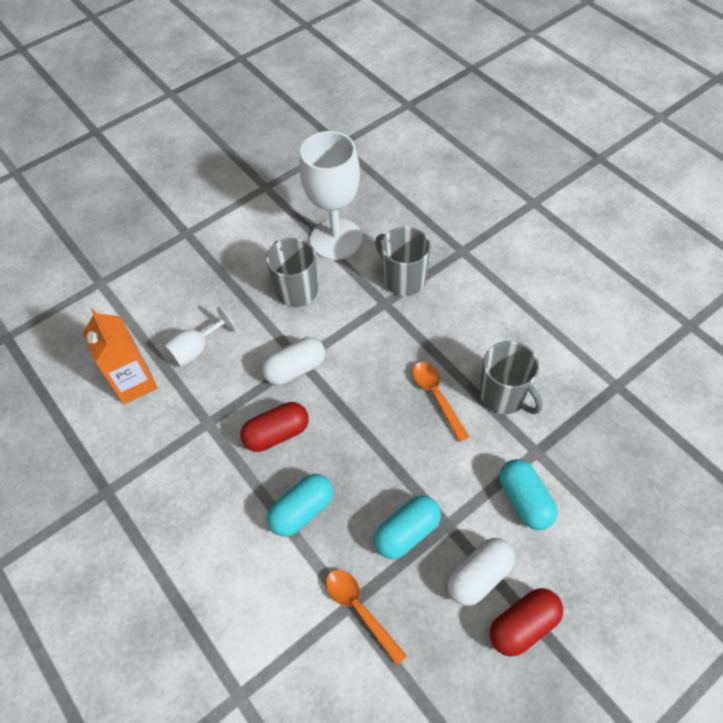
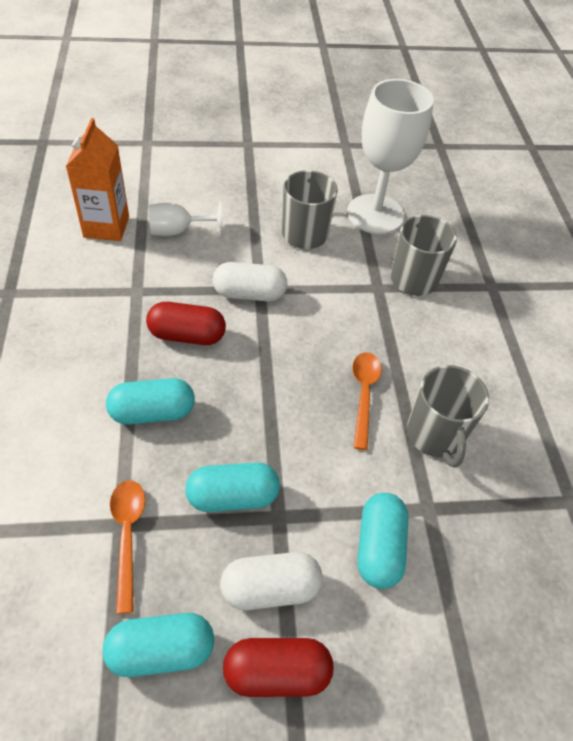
camera: 25 degrees right, 5 degrees down
none -> turquoise capsule [103,613,214,677]

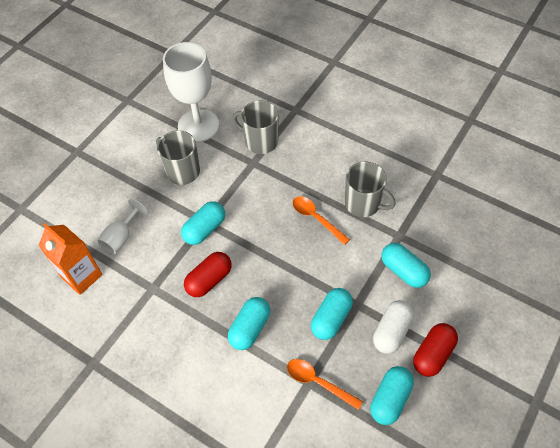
camera: 45 degrees left, 5 degrees up
white capsule [213,262,287,301] -> turquoise capsule [181,201,225,245]

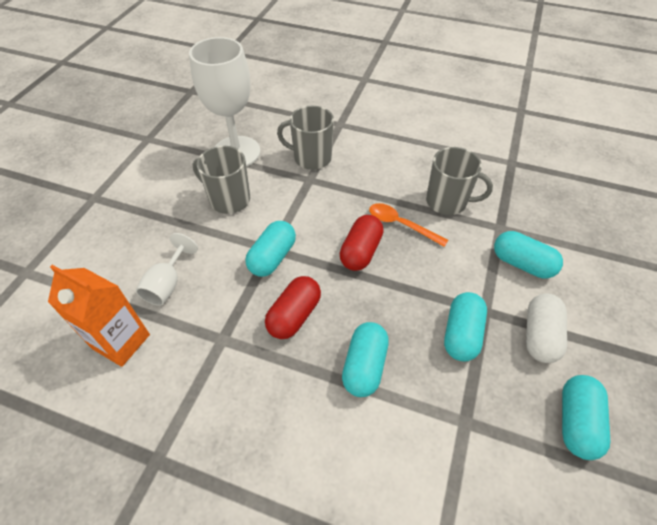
camera: 15 degrees left, 5 degrees down
orange spoon [287,359,363,410] -> none
red capsule [413,323,458,377] -> red capsule moved to [340,215,384,271]

